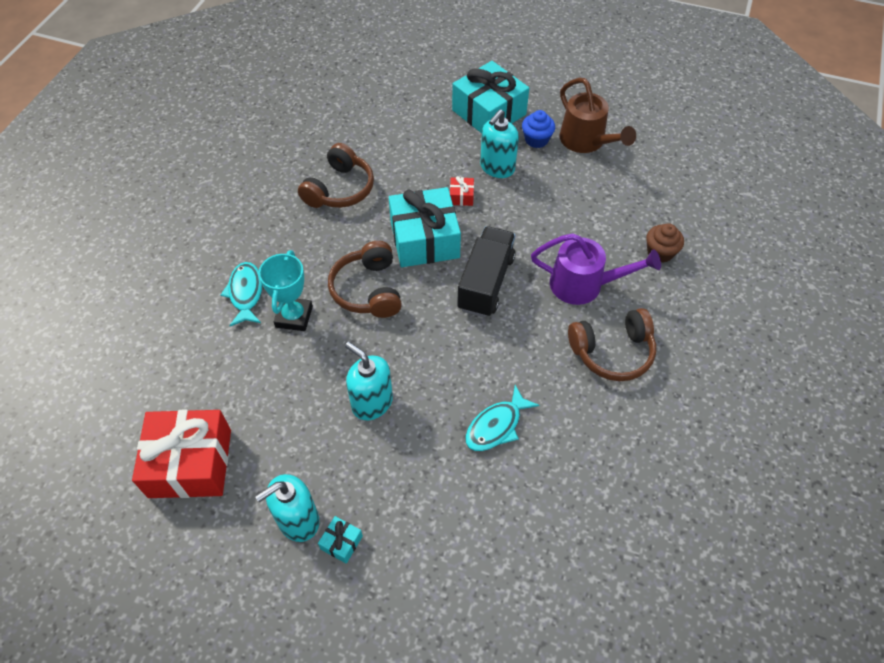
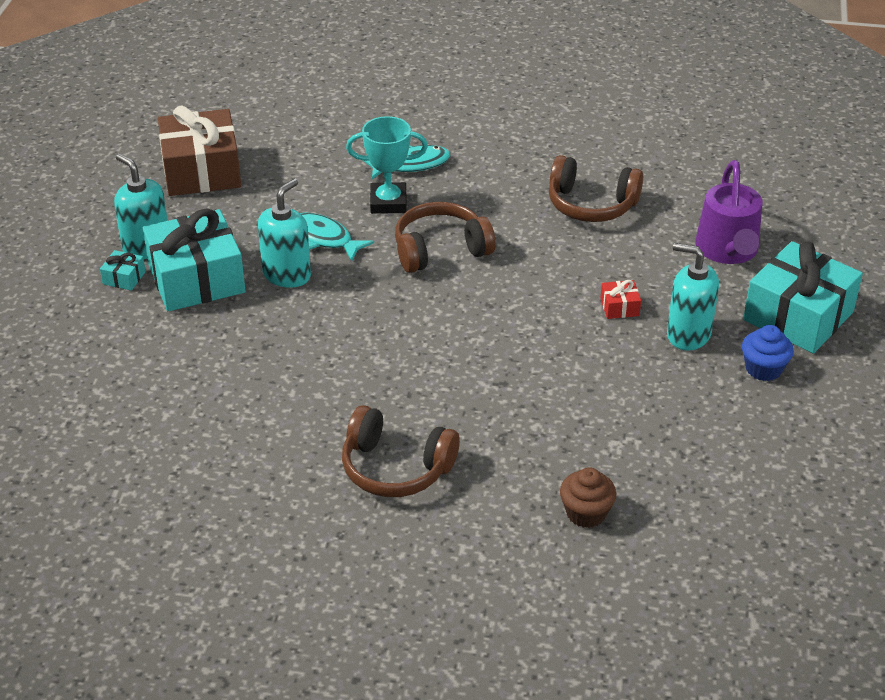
camera: 80 degrees right, 15 degrees down
red gift [132,410,231,498] -> brown gift [158,105,241,196]
turquoise gift [389,187,461,267] -> turquoise gift moved to [143,209,245,311]
black truck [457,226,516,317] -> none
turquoise fish [465,385,539,451] -> turquoise fish moved to [300,213,374,261]
purple watering can [531,233,661,305] -> purple watering can moved to [695,160,762,264]
brown watering can [559,78,636,153] -> none
brown headphones [568,308,656,381] -> brown headphones turned 45 degrees counterclockwise [342,405,460,497]

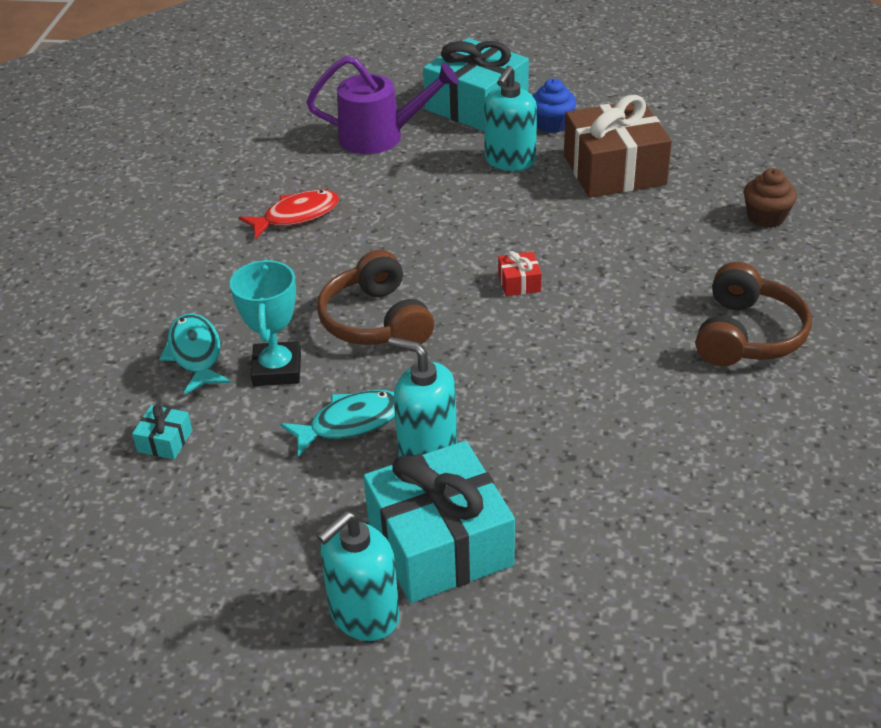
camera: 90 degrees left, 0 degrees up
turquoise gift [100,250,146,291] -> turquoise gift moved to [132,404,192,459]
brown gift [158,105,241,196] -> brown gift moved to [564,95,672,198]
turquoise fish [300,213,374,261] -> turquoise fish turned 150 degrees counterclockwise [280,390,395,457]
brown headphones [549,155,643,222] -> red fish [239,190,339,239]
red gift [601,280,641,319] -> red gift moved to [498,251,542,296]

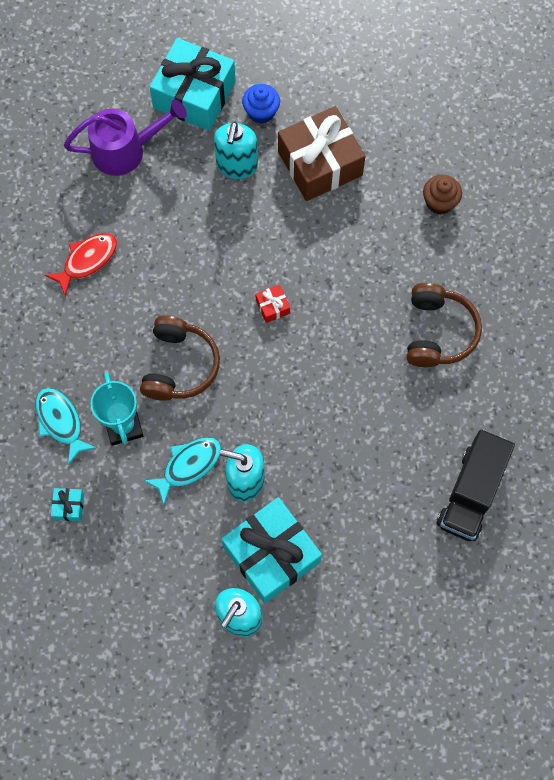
camera: 15 degrees left, 30 degrees up
brown headphones [317,250,434,345] -> brown headphones turned 135 degrees counterclockwise [140,315,220,401]
none -> black truck [436,430,515,541]

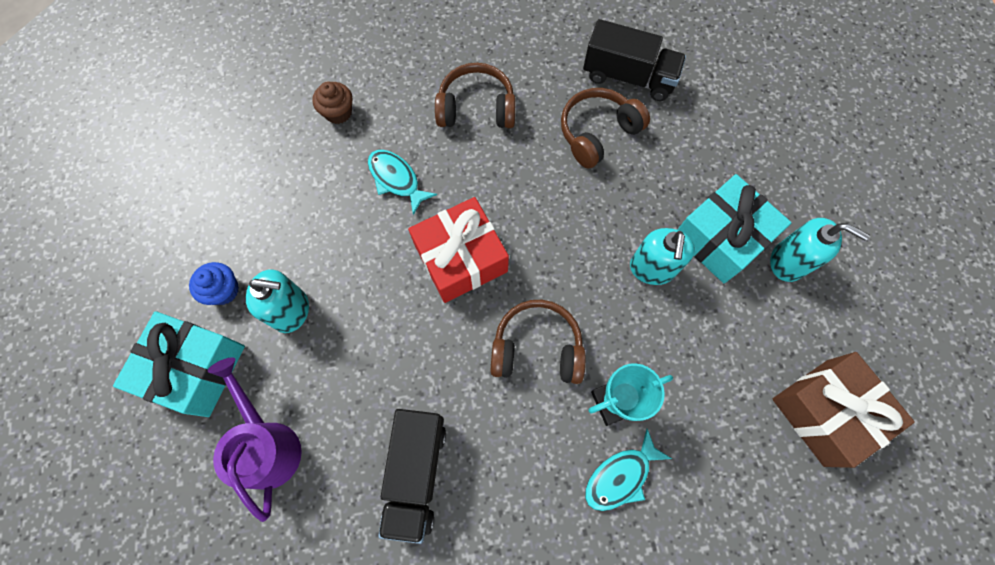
camera: 95 degrees left, 0 degrees up
red fish [45,233,117,296] -> black truck [378,409,446,544]
turquoise gift [51,488,84,521] -> none
turquoise fish [144,437,221,505] -> turquoise fish moved to [368,150,437,215]
red gift [255,285,290,323] -> red gift [408,197,509,303], size x2.47
brown gift [278,106,365,201] -> brown gift moved to [772,352,915,468]
none -> brown headphones [561,88,650,168]

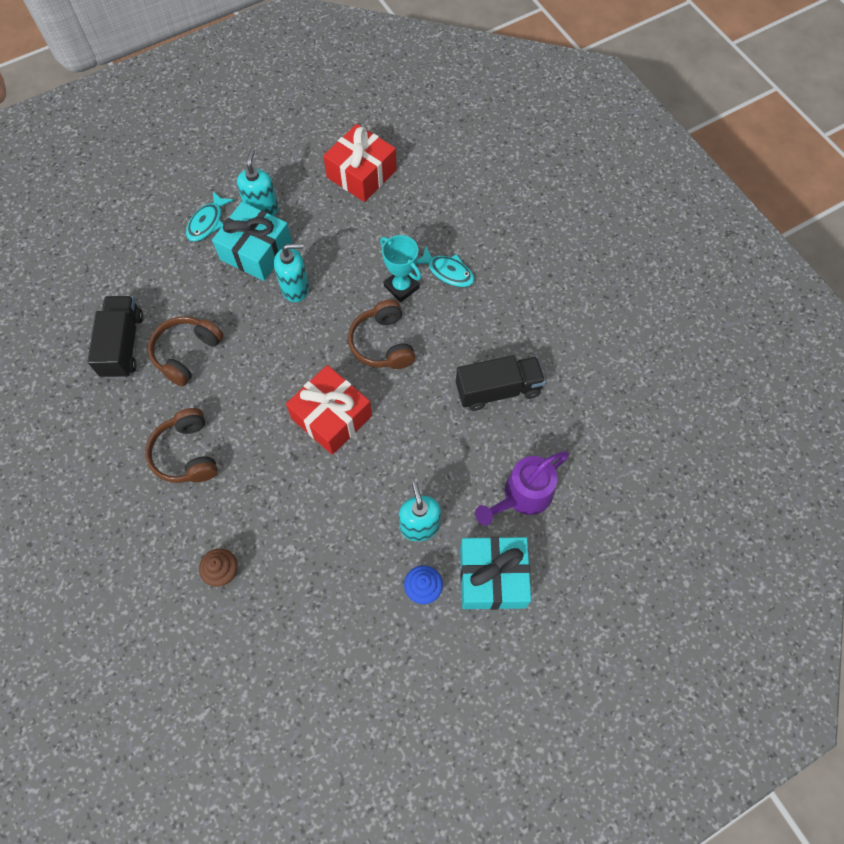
camera: 110 degrees left, 5 degrees down
turquoise fish [368,150,437,215] -> turquoise fish moved to [186,191,234,242]
brown headphones [561,88,650,168] -> brown headphones turned 90 degrees clockwise [148,316,224,387]
brown gift [772,352,915,468] -> red gift [323,124,397,202]

